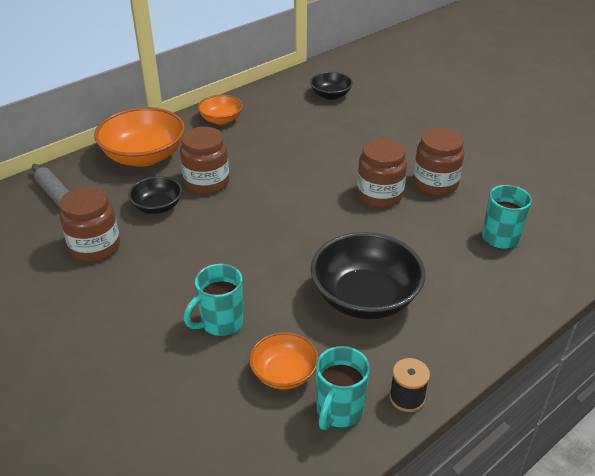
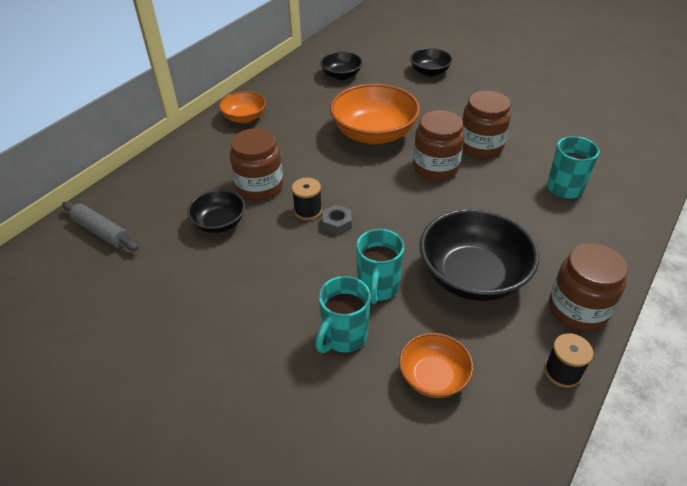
camera: 15 degrees left, 5 degrees up
brown jar [60,186,120,262] -> brown jar moved to [549,243,628,331]
orange bowl [94,107,185,167] -> orange bowl moved to [330,83,420,144]
turquoise mug [316,346,370,430] -> turquoise mug moved to [356,229,404,304]
none -> black spool [292,178,322,220]
none -> grey nut [323,205,352,235]
none -> black bowl [410,48,453,77]

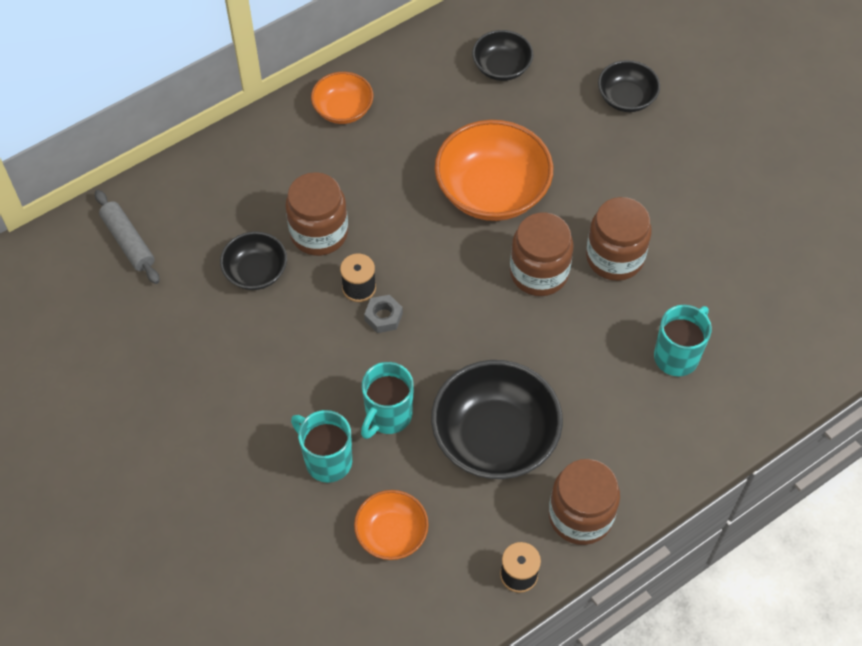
camera: 20 degrees right, 15 degrees up
turquoise mug [315,276,371,353] -> turquoise mug turned 75 degrees clockwise [291,410,352,483]

